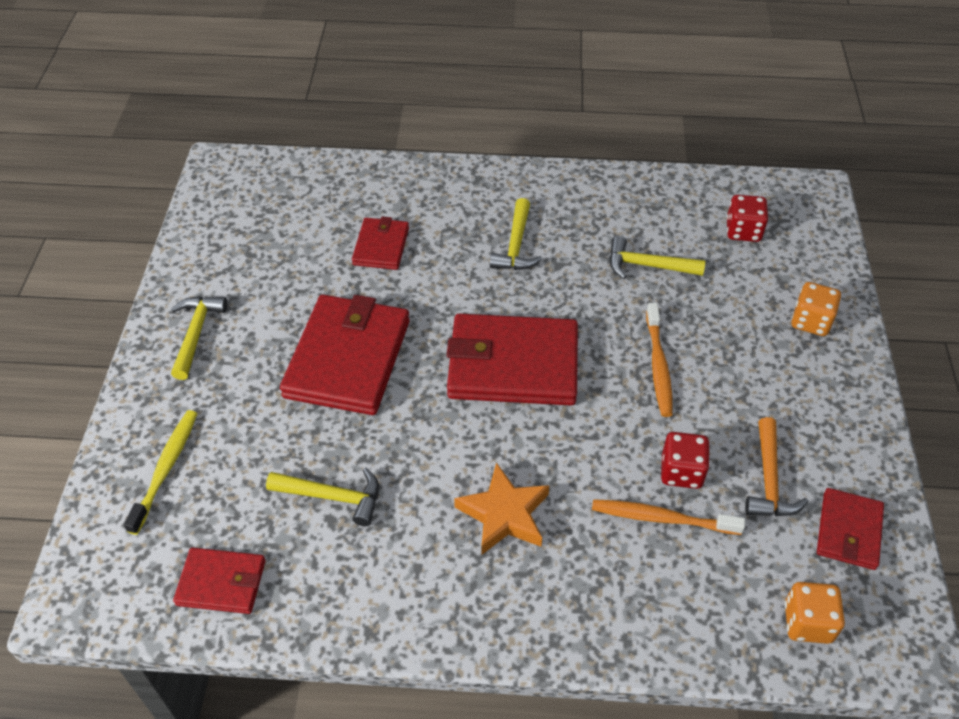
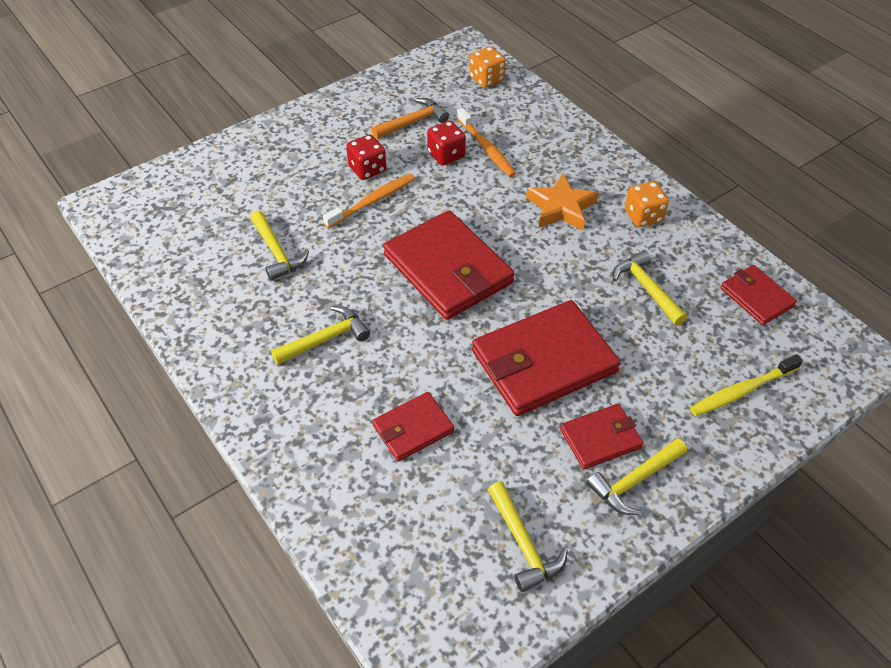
camera: 130 degrees left, 0 degrees up
red dice [726,195,768,242] -> red dice moved to [346,134,386,180]
orange dice [791,282,841,336] -> orange dice moved to [625,181,669,227]
red wallet [817,488,884,570] -> red wallet moved to [560,404,644,470]
none -> yellow hammer [488,482,568,592]

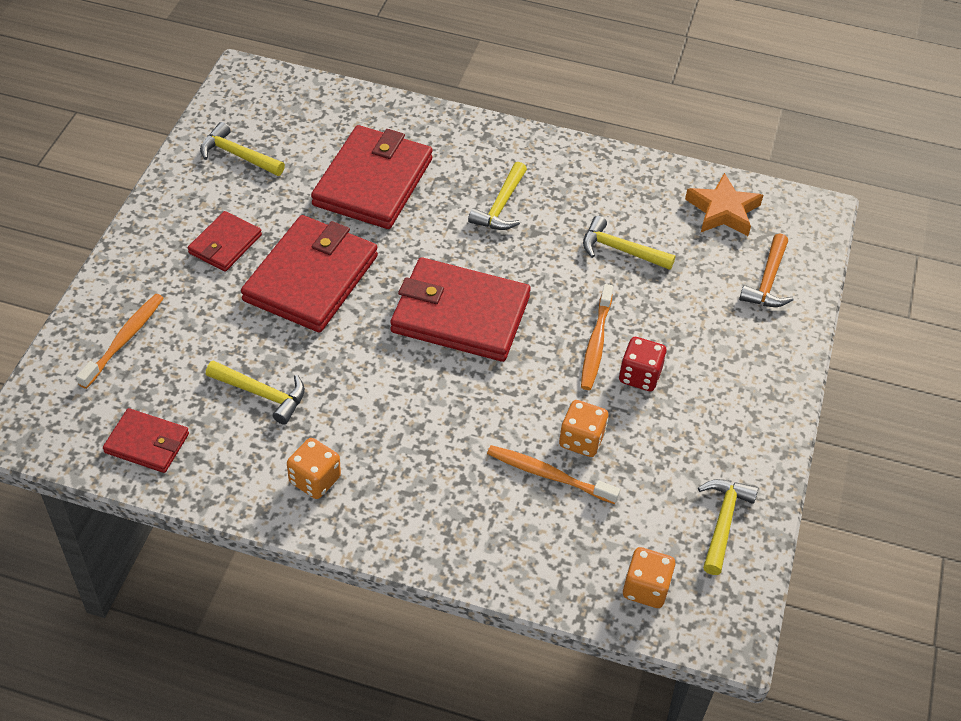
camera: 140 degrees right, 0 degrees up
orange hammer [371,98,449,139] -> orange hammer moved to [739,234,793,307]
red wallet [372,392,454,462] -> red wallet [311,125,433,229], size x1.89
red dice [427,121,466,166] -> orange dice [559,400,608,457]
orange star [526,173,598,230] -> orange star moved to [685,173,763,236]
yellow hammer [586,438,687,515] -> yellow hammer moved to [698,479,758,575]
yellow toothbrush [690,354,803,416] -> orange toothbrush [76,294,164,389]

